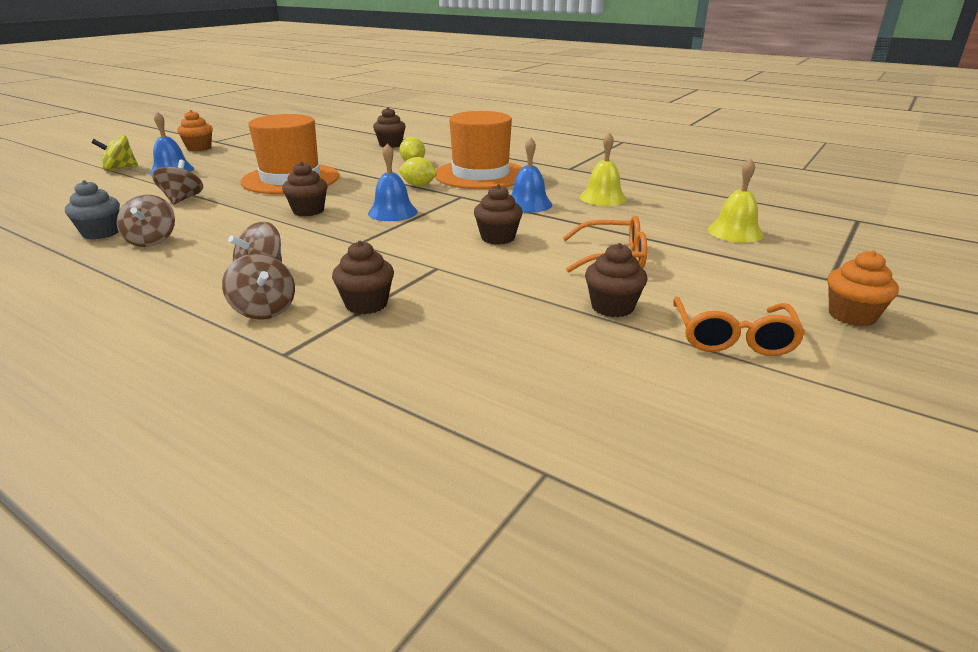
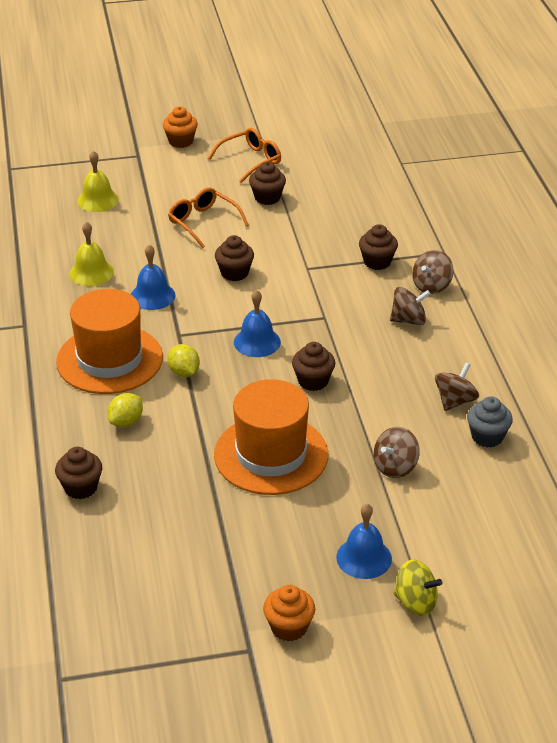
camera: 135 degrees left, 10 degrees up
brown spinning top [222,254,295,320] -> brown spinning top turned 150 degrees counterclockwise [412,250,454,294]

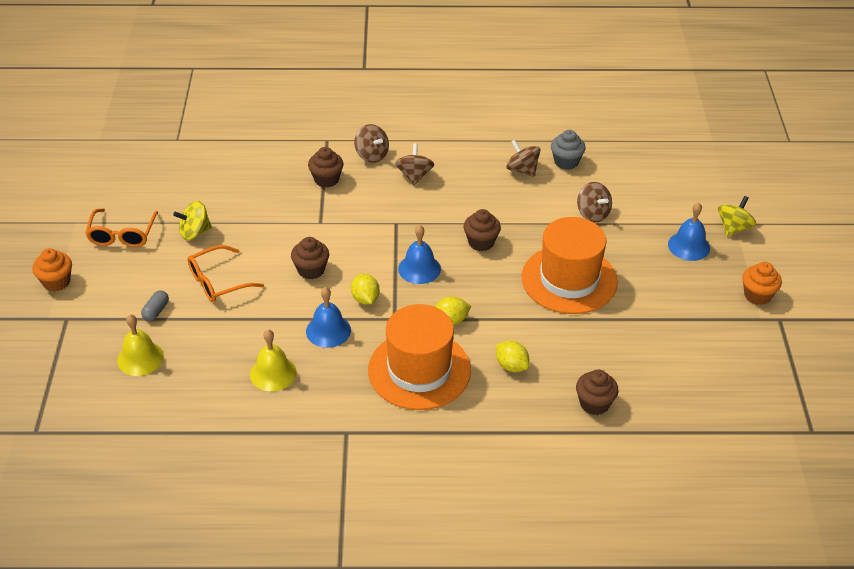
camera: 80 degrees left, 5 degrees up
orange glasses [208,128,281,183] -> orange glasses turned 150 degrees counterclockwise [85,208,159,247]
brown cupcake [249,161,286,205] -> yellow spinning top [173,201,212,240]
none -> grey capsule [141,291,169,321]
none -> yellow lemon [351,274,380,305]

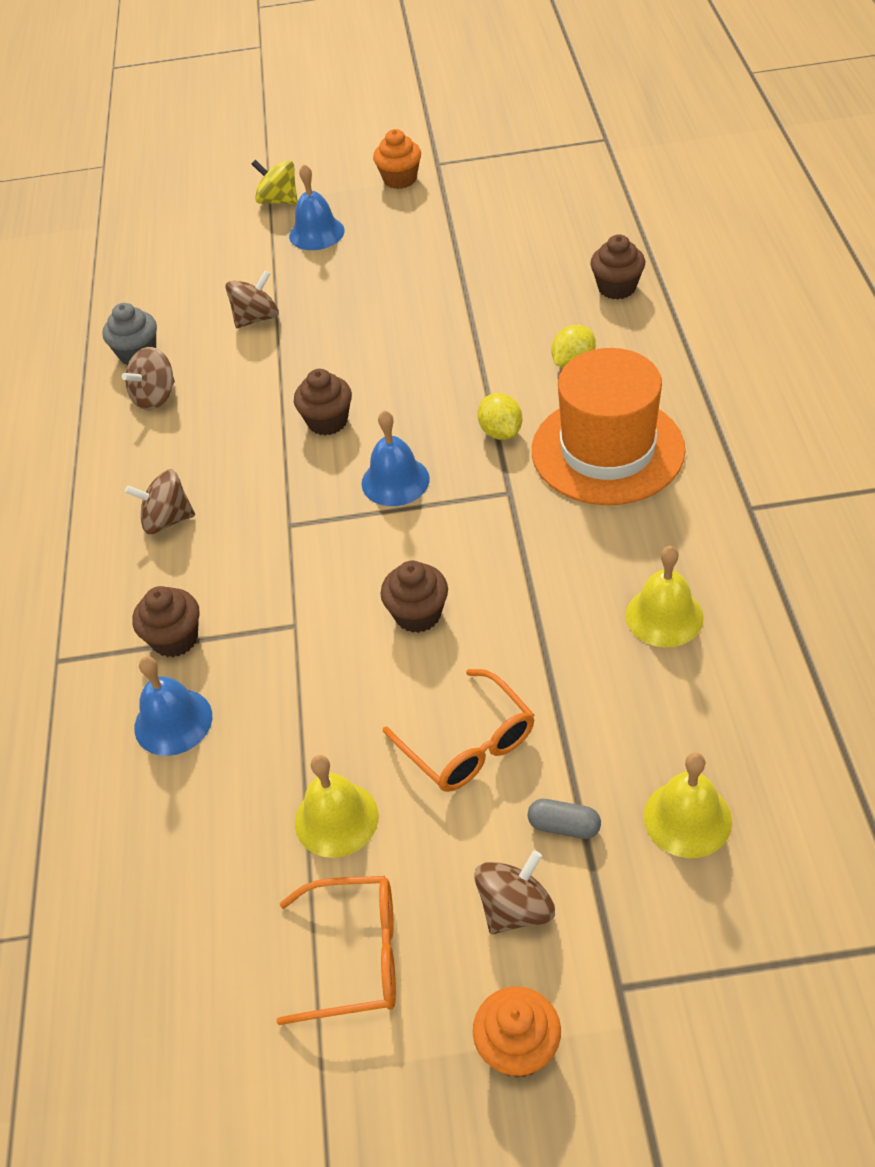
camera: 90 degrees left, 5 degrees up
yellow spinning top [173,201,212,240] -> yellow bell [295,755,379,858]
blue bell [306,287,351,348] -> blue bell moved to [134,656,212,756]
yellow lemon [351,274,380,305] -> none
brown spinning top [354,124,389,163] -> brown spinning top moved to [474,850,555,934]
orange hat [522,217,618,314] -> none

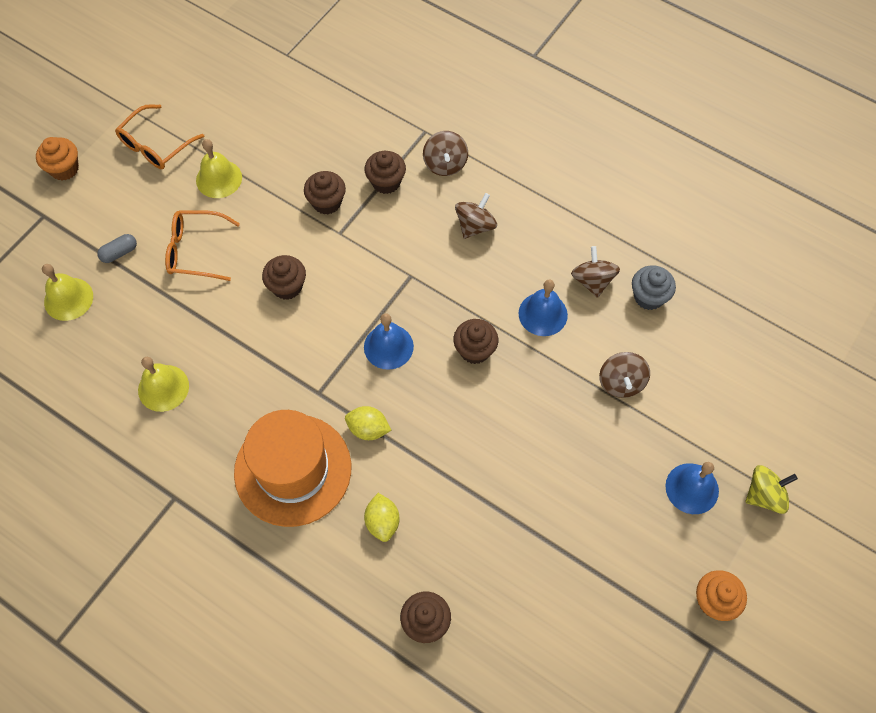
camera: 125 degrees right, 15 degrees up
blue bell [134,656,212,756] -> blue bell moved to [519,279,568,336]
brown spinning top [474,850,555,934] -> brown spinning top moved to [423,131,468,176]
none -> brown cupcake [304,171,346,214]

